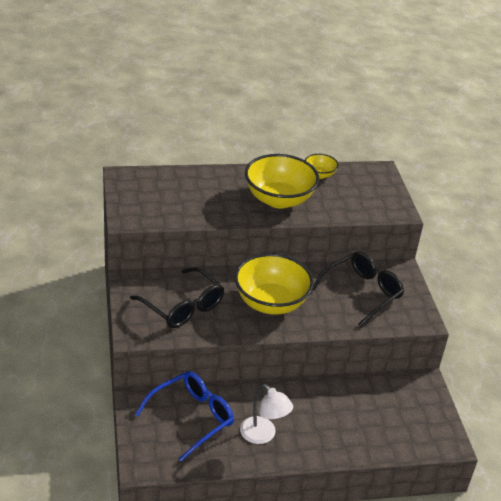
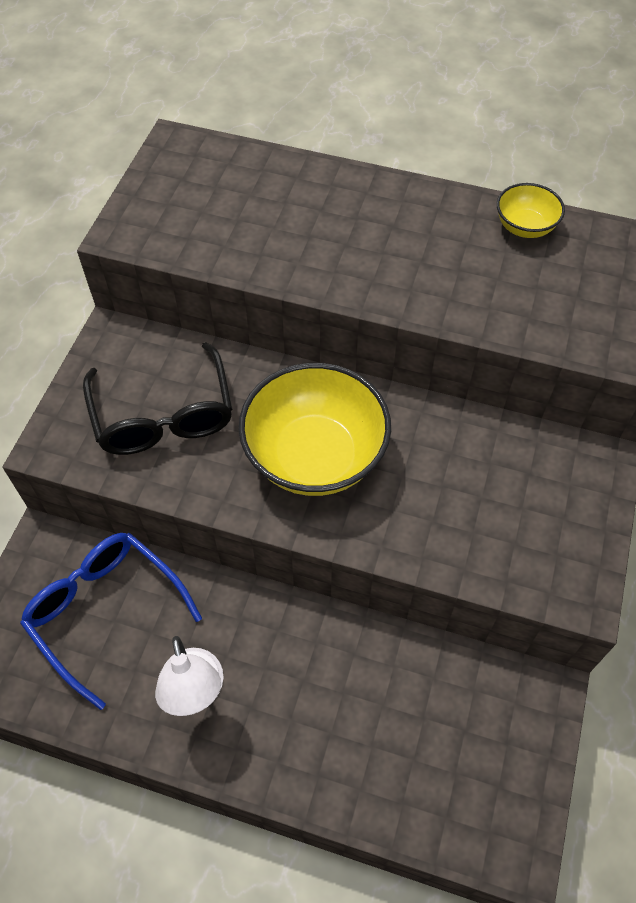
camera: 30 degrees right, 20 degrees up
blue glasses [135,371,234,462] -> blue glasses turned 120 degrees counterclockwise [20,533,202,710]
yellow bowl [245,154,319,209] -> none
black glasses [312,251,404,327] -> none

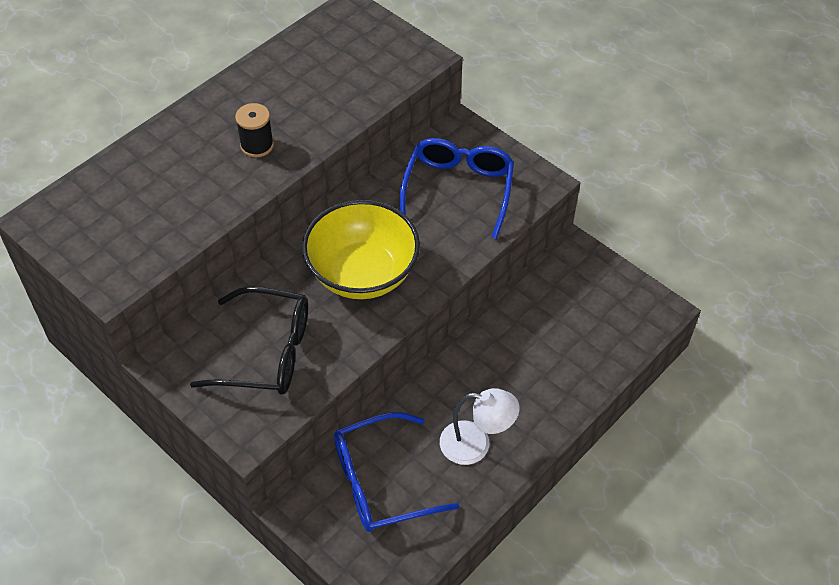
camera: 65 degrees left, 5 degrees down
yellow bowl [497,183,565,238] -> none
none -> black spool [235,103,274,158]
none -> blue glasses [399,138,514,239]

